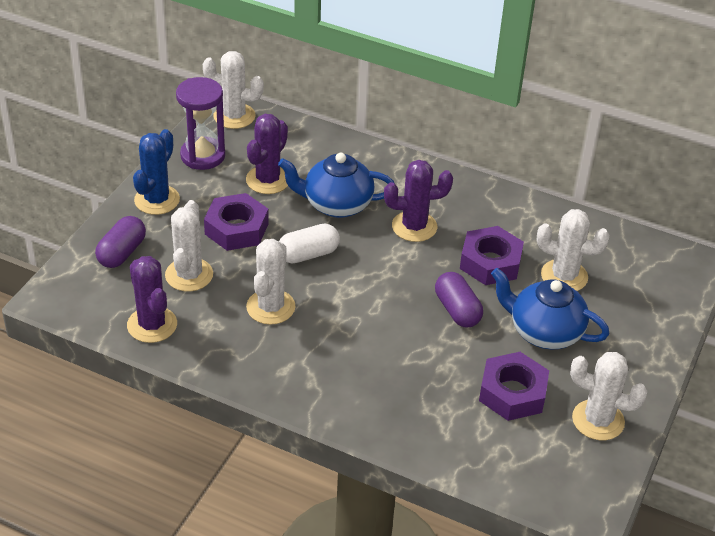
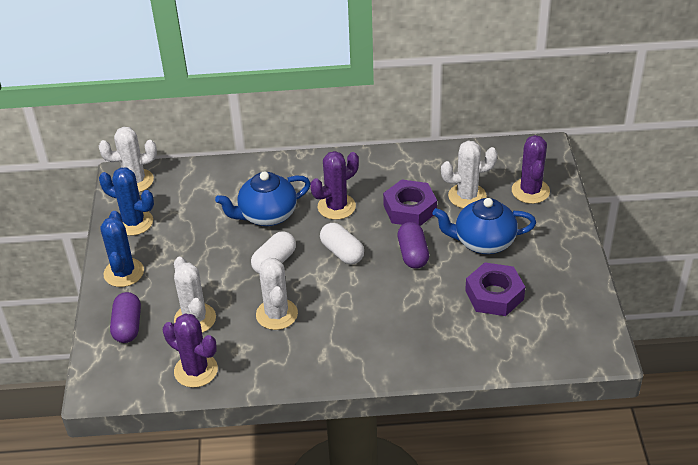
camera: 25 degrees left, 0 degrees up
purple hourglass [176,77,225,170] -> blue cactus [99,167,154,236]
purple nut [204,193,269,251] -> none
purple cactus [246,114,288,194] -> purple cactus moved to [512,135,550,204]
purple capsule [435,272,483,327] -> purple capsule turned 45 degrees clockwise [397,222,429,269]
white cactus [570,352,648,440] -> none
none -> white capsule [320,223,364,264]

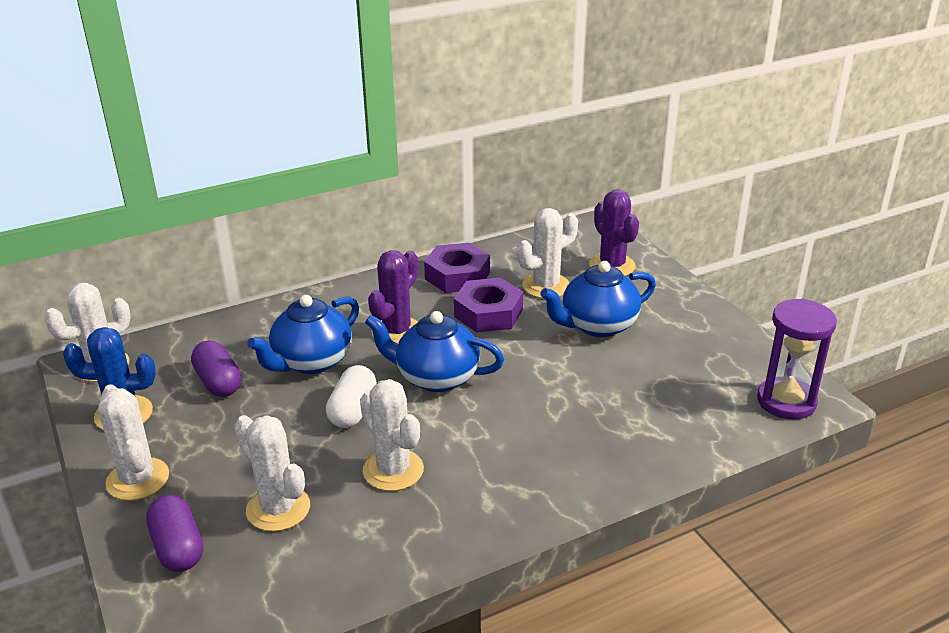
camera: 25 degrees left, 10 degrees down
blue cactus [100,211,144,287] -> white cactus [98,384,169,501]
purple cactus [163,314,218,388] -> none
white capsule [320,223,364,264] -> blue teapot [365,311,504,392]
purple capsule [397,222,429,269] -> purple capsule moved to [191,341,241,397]
purple nut [465,262,525,316] -> purple nut moved to [424,243,490,293]
none -> purple hourglass [757,299,837,419]

